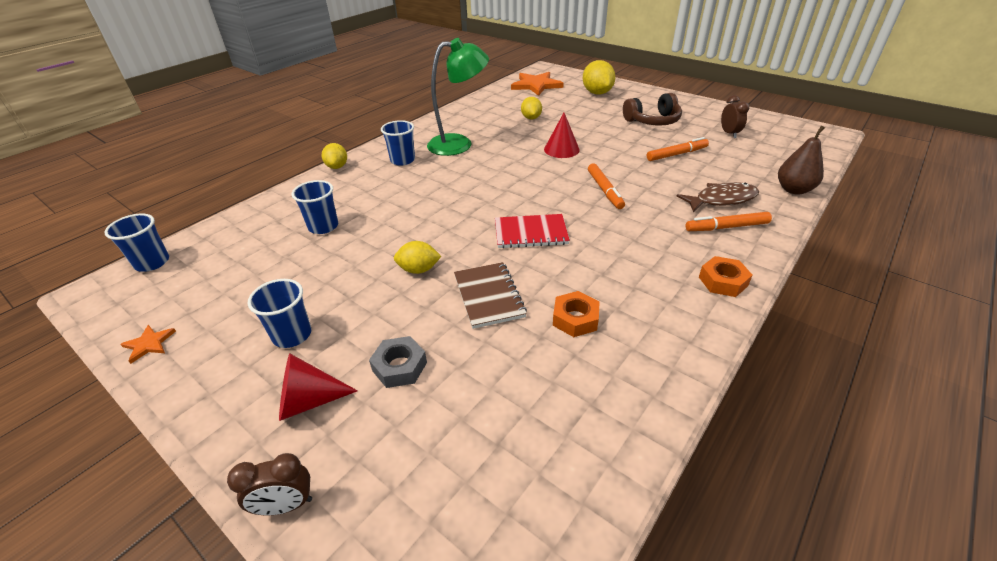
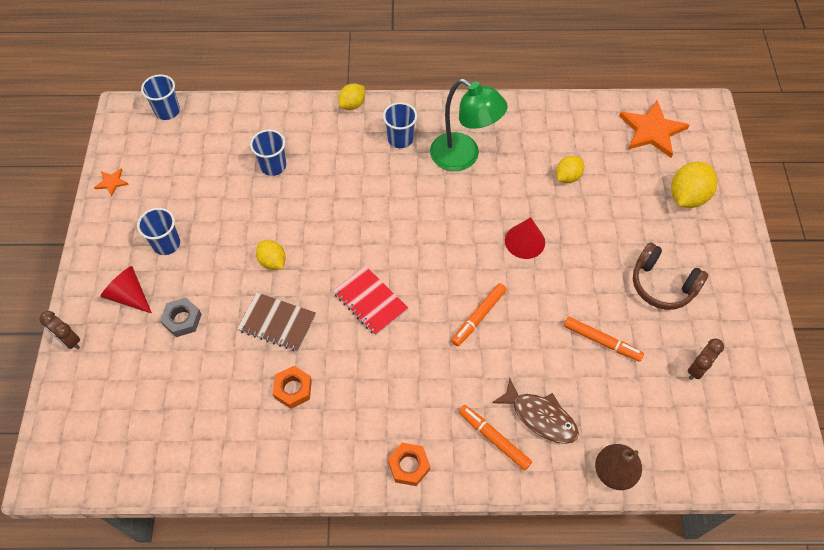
camera: 50 degrees right, 20 degrees up
brown notebook [454,262,527,329] -> brown notebook turned 75 degrees clockwise [237,292,316,352]

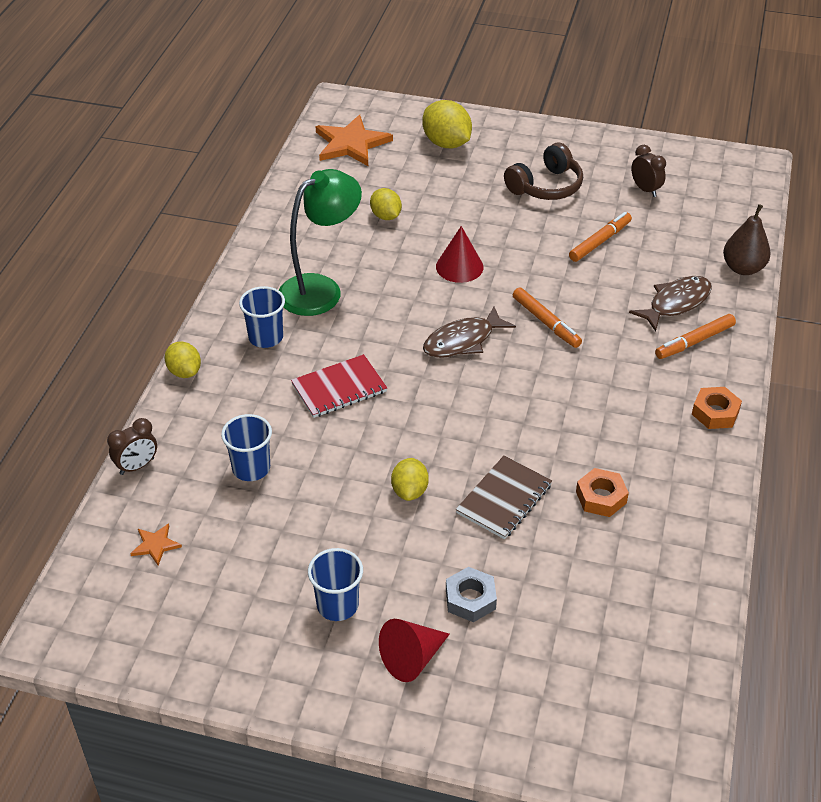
camera: 75 degrees left, 15 degrees down
brown clock [39,311,80,349] -> brown clock moved to [107,418,157,475]
orange star [94,168,129,196] -> orange star moved to [130,523,182,566]
blue cup [141,74,180,120] -> none
yellow lemon [256,240,286,270] -> yellow lemon turned 60 degrees counterclockwise [391,458,429,501]
red notebook [333,266,408,336] -> red notebook moved to [291,354,387,418]
none -> brown fish [423,307,516,358]

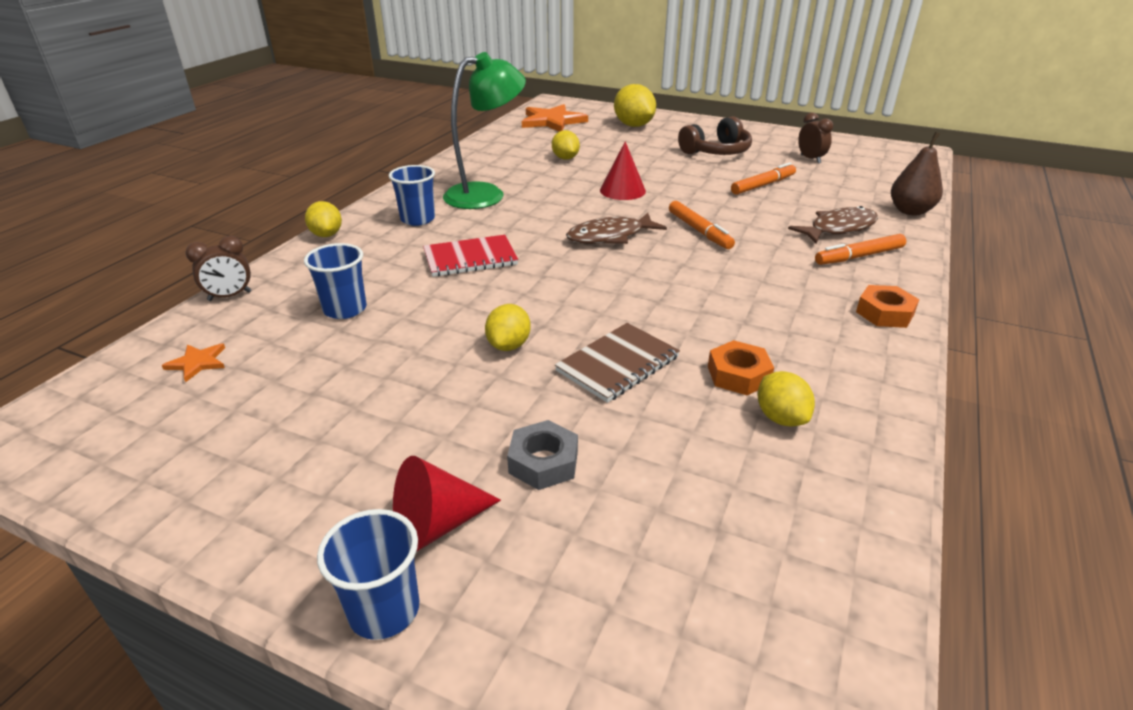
camera: 10 degrees right, 10 degrees down
blue cup [308,548,363,621] -> blue cup moved to [317,509,419,640]
none -> yellow lemon [757,371,815,427]

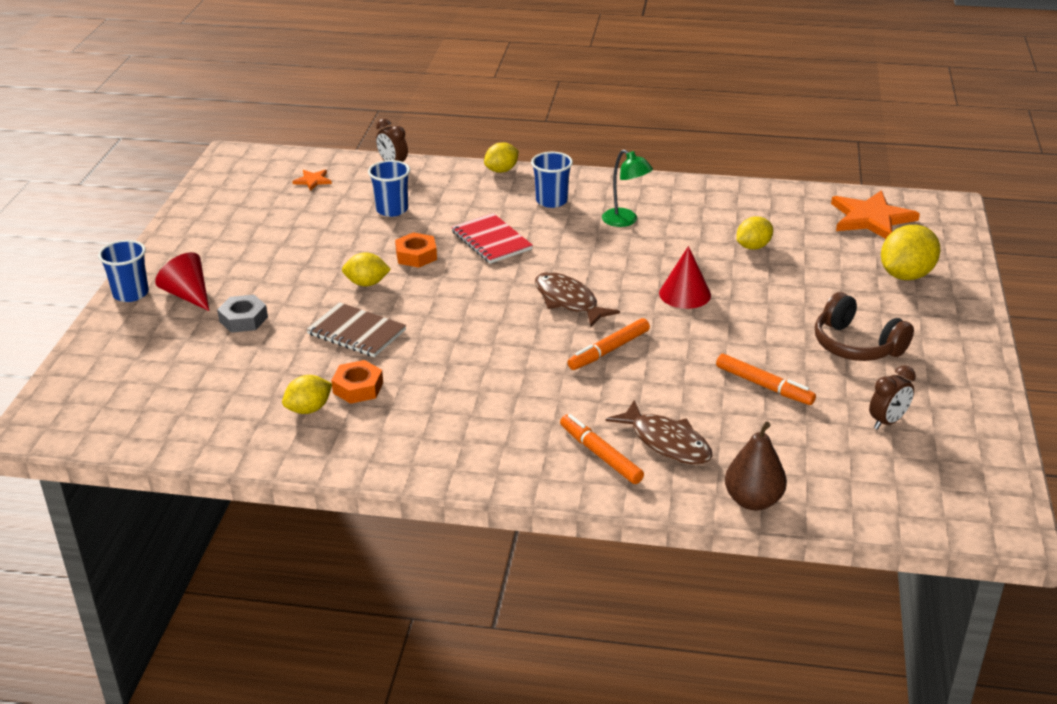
camera: 75 degrees right, 0 degrees up
green lamp [443,52,526,209] -> green lamp [602,150,653,227], size x0.58
orange nut [856,285,920,328] -> orange nut moved to [395,232,437,268]

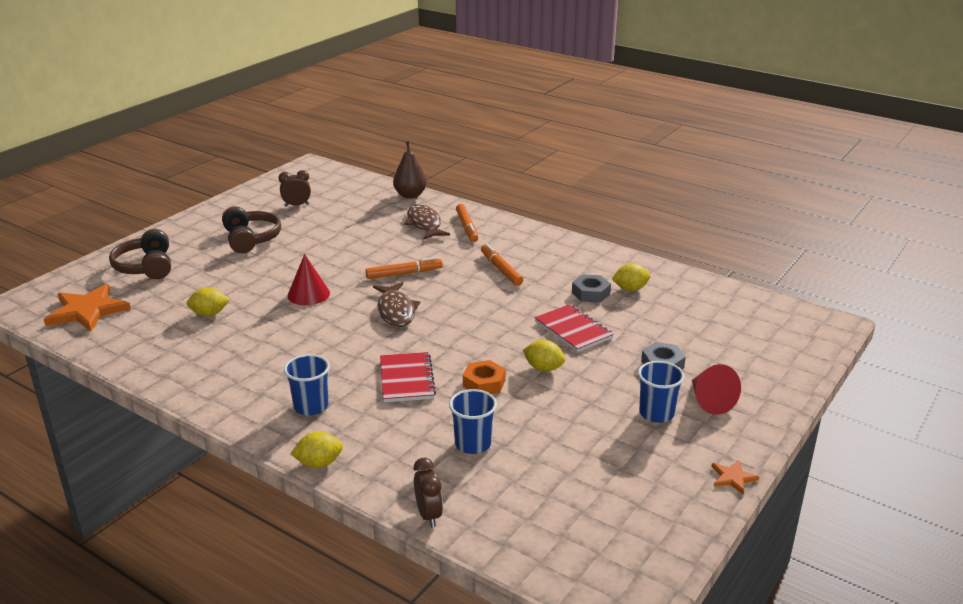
camera: 155 degrees left, 5 degrees down
blue cup [98,240,149,302] -> blue cup moved to [638,361,684,423]
orange star [292,170,332,191] -> orange star moved to [711,460,759,495]
brown notebook [306,302,406,357] -> red notebook [534,304,614,352]
orange nut [331,360,383,404] -> grey nut [572,274,611,303]
green lamp [602,150,653,227] -> none
orange marker [716,354,816,405] -> orange marker moved to [481,244,523,286]
yellow lemon [881,225,941,280] -> brown headphones [109,229,171,279]

